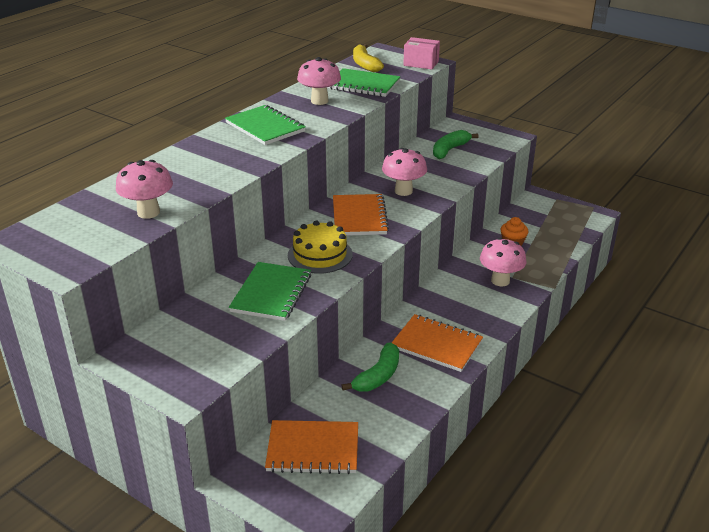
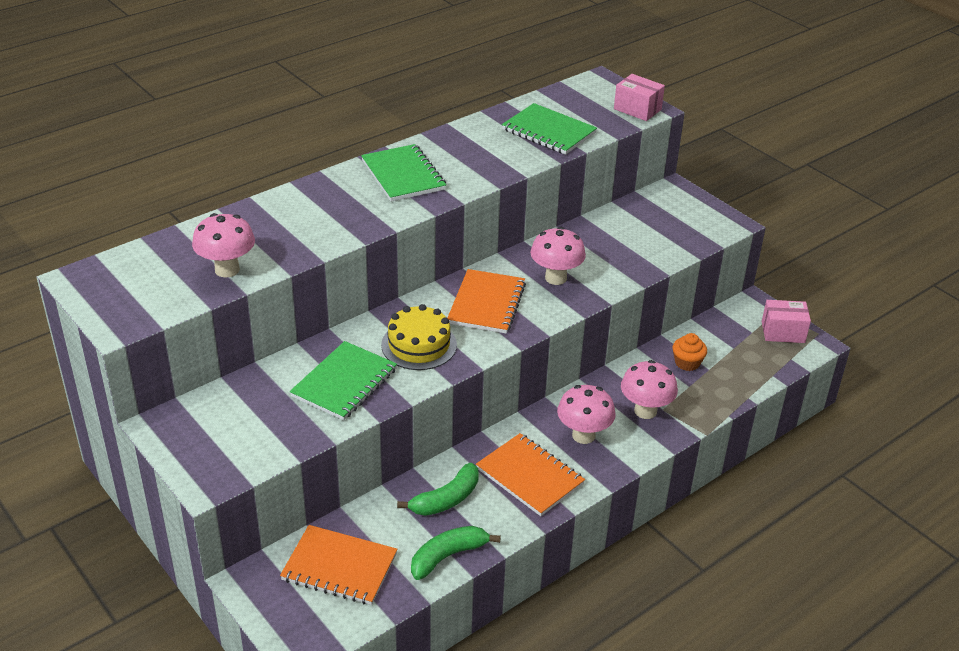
camera: 15 degrees right, 5 degrees up
pink mushroom [297,57,341,105] -> pink mushroom moved to [557,385,616,444]
yellow banana [353,44,384,72] -> none
green banana [433,130,479,159] -> green banana moved to [411,526,501,580]
none -> pink box [762,300,811,343]

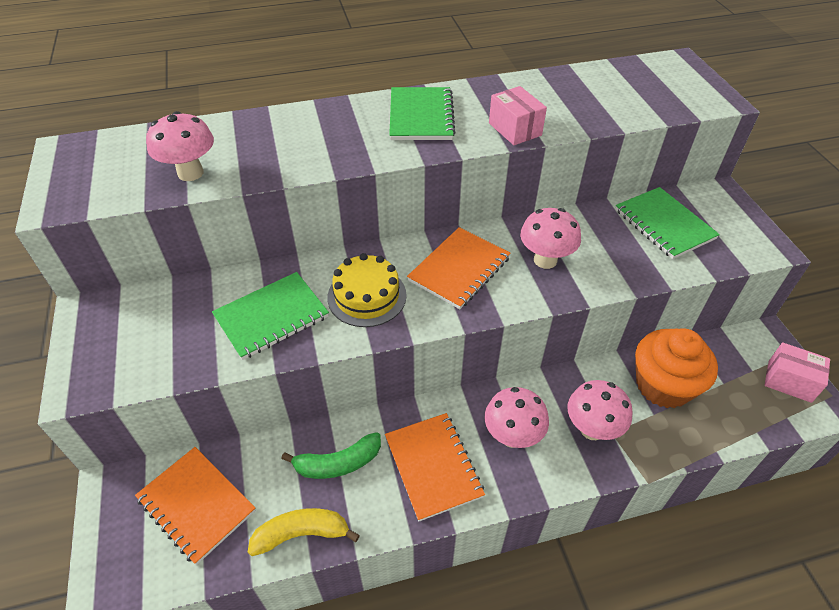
camera: 25 degrees right, 10 degrees up
green banana [411,526,501,580] -> yellow banana [248,508,360,556]
green notebook [502,103,597,155] -> green notebook moved to [615,187,720,259]
pink box [614,74,665,121] -> pink box moved to [489,86,547,145]
orange cupcake [673,333,707,371] -> orange cupcake [635,328,718,408], size x2.03

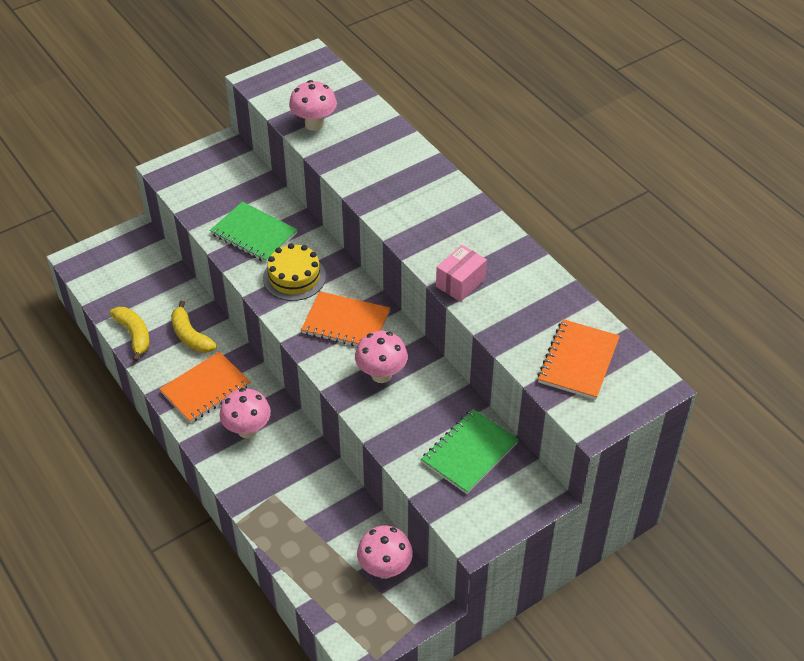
camera: 70 degrees right, 0 degrees up
orange notebook [135,447,256,565] -> orange notebook moved to [538,319,620,400]
green banana [281,432,381,479] -> yellow banana [171,301,217,353]
green notebook [389,87,456,140] -> none
pink mushroom [567,380,633,440] -> pink mushroom moved to [357,526,413,579]
orange cupcake [635,328,718,408] -> none
pink box [764,342,830,403] -> none

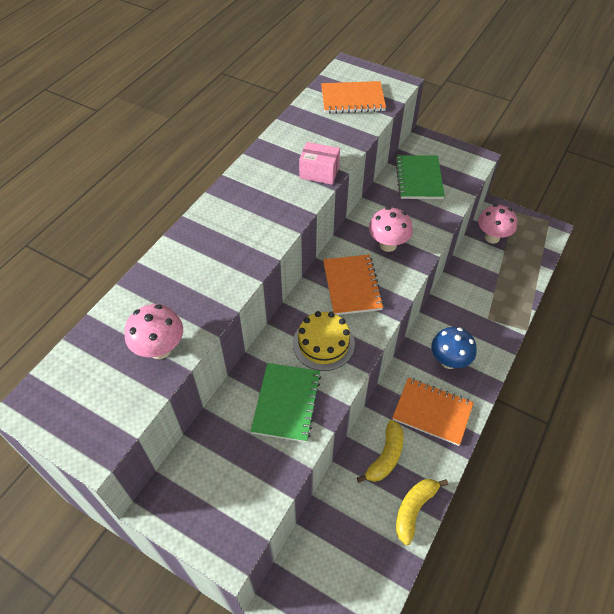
camera: 115 degrees left, 5 degrees up
pink mushroom [220,388,271,438] -> blue mushroom [431,327,476,369]
green notebook [421,409,519,494] -> green notebook turned 75 degrees clockwise [395,155,445,199]

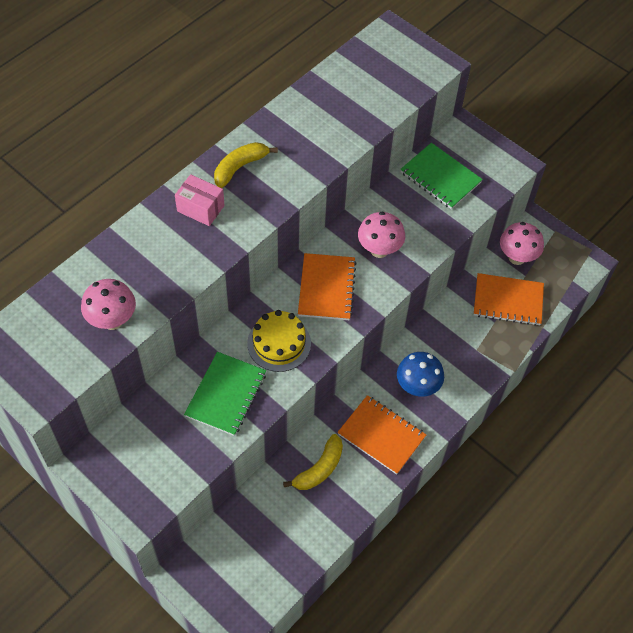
camera: 10 degrees right, 5 degrees up
pink box [299,142,340,185] -> pink box moved to [175,174,225,226]
orange notebook [321,81,386,114] -> orange notebook moved to [474,273,544,326]
green notebook [395,155,445,199] -> green notebook turned 60 degrees counterclockwise [400,143,483,209]
yellow banana [396,479,448,545] -> yellow banana moved to [214,142,278,188]

